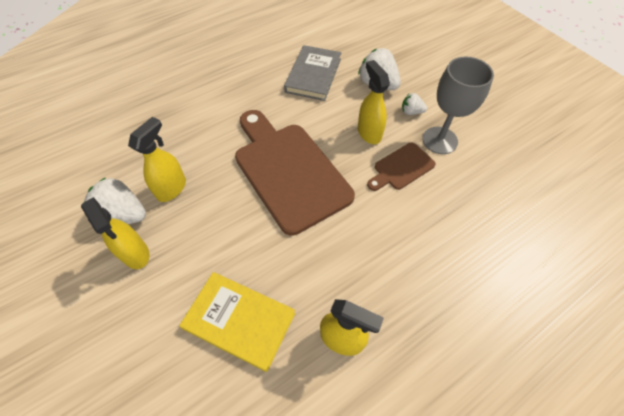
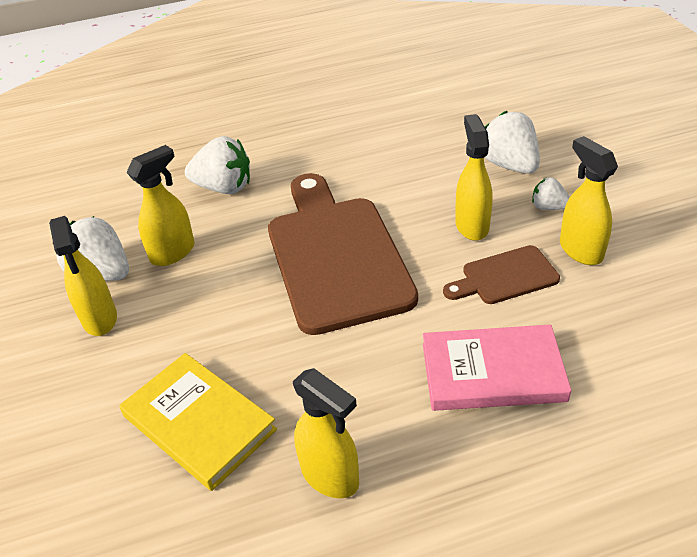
camera: 20 degrees right, 15 degrees down
grey book [284,45,341,101] -> none
grey goblet [422,57,494,154] -> yellow spray bottle [560,136,618,265]
none -> white strawberry [185,136,250,194]
none -> pink book [423,324,572,411]

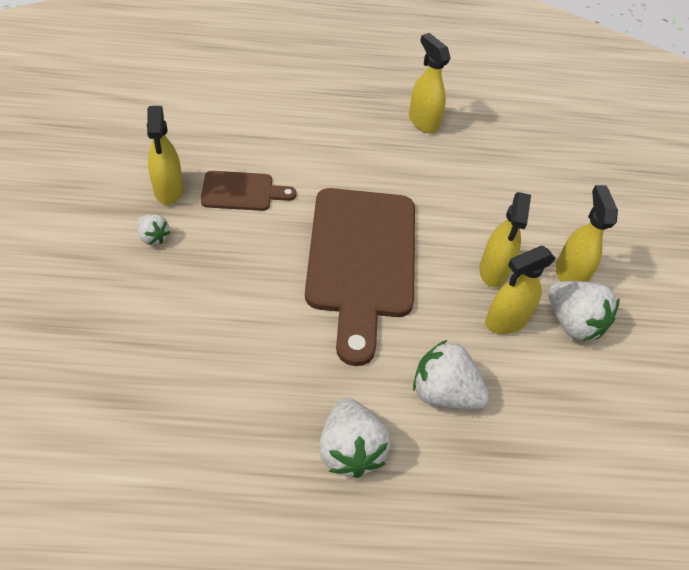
camera: 170 degrees left, 10 degrees up
yellow book [119,353,277,491] -> none
pink book [423,324,572,411] -> none
yellow spray bottle [455,114,493,241] -> yellow spray bottle moved to [479,192,531,287]
white strawberry [485,111,540,174] -> white strawberry moved to [319,398,391,478]

